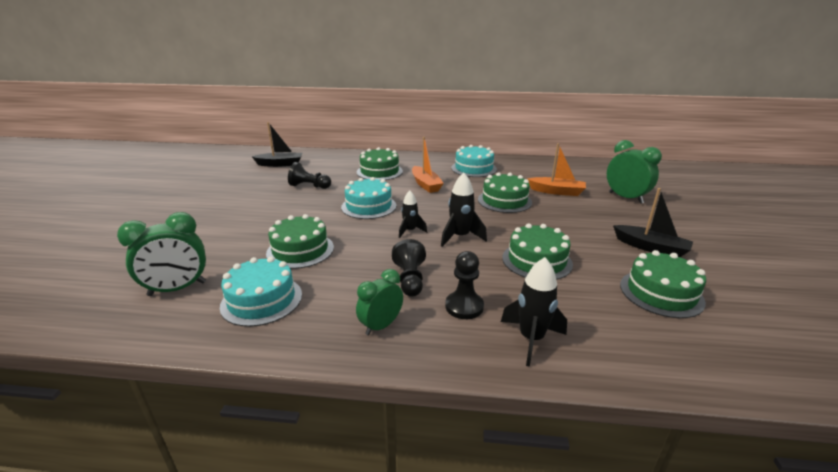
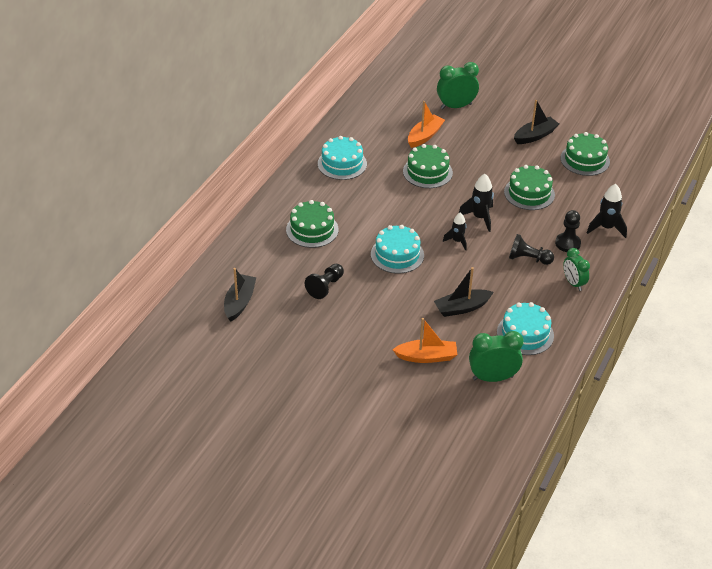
camera: 70 degrees left, 15 degrees up
green clock [117,212,206,296] -> green clock turned 90 degrees counterclockwise [469,331,524,382]
green cake [266,214,334,269] -> black boat [434,267,494,317]
orange boat [412,137,444,193] -> orange boat moved to [392,318,457,363]

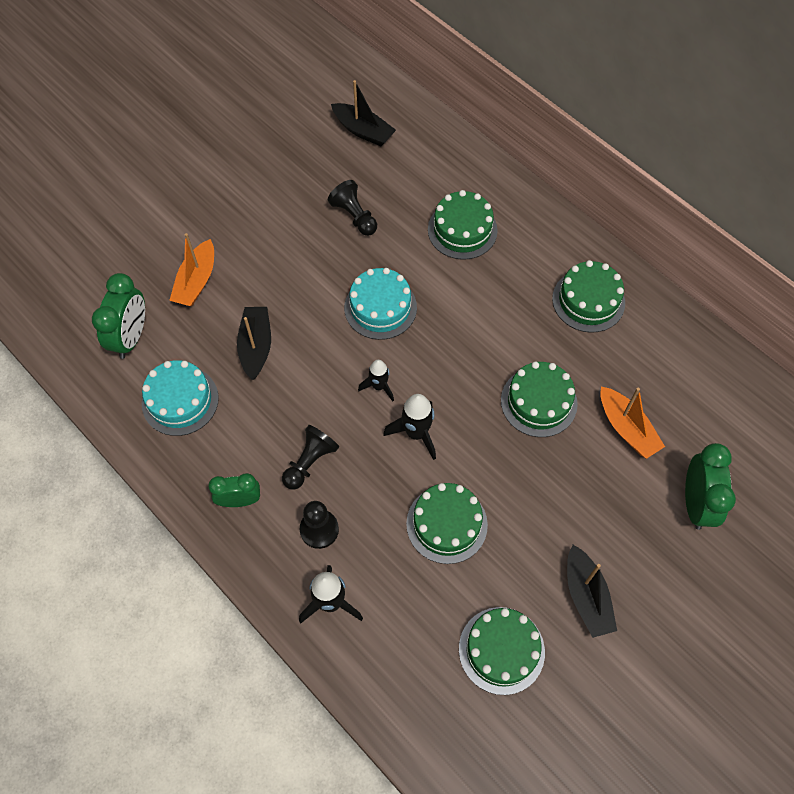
camera: 110 degrees right, 20 degrees up
turquoise cake [318,136,367,180] -> green cake [552,260,625,333]

